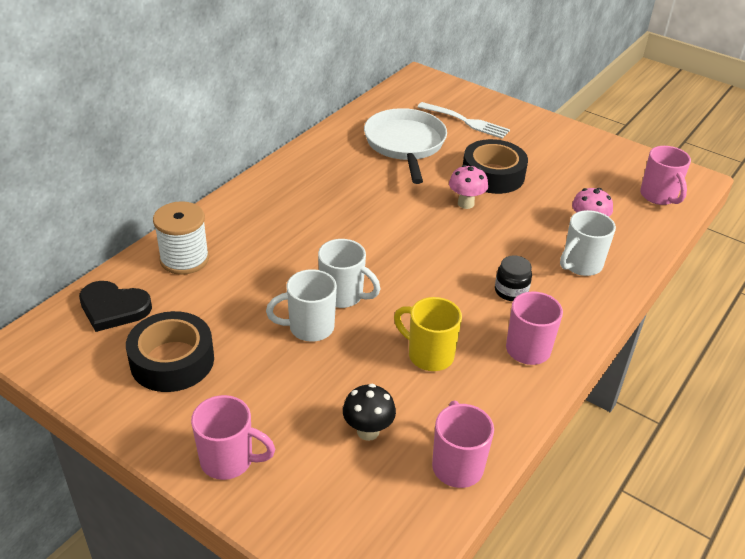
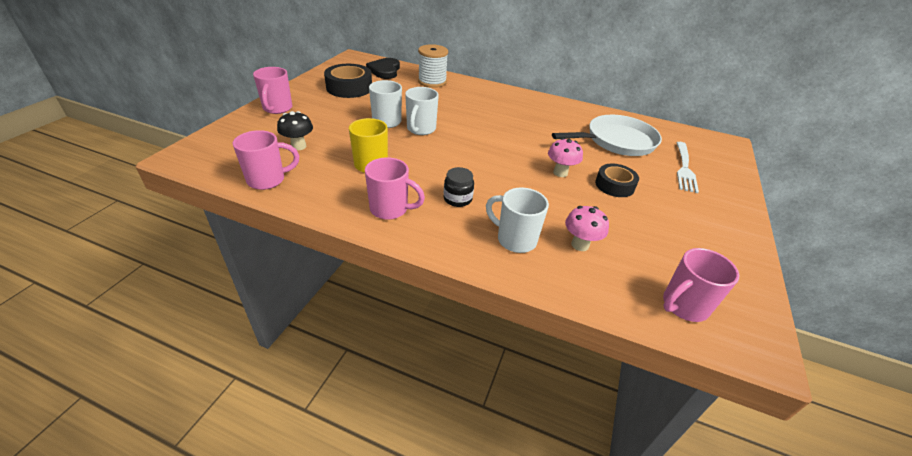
camera: 75 degrees right, 0 degrees up
black tape [463,139,528,194] -> black tape [595,164,639,197], size x0.66

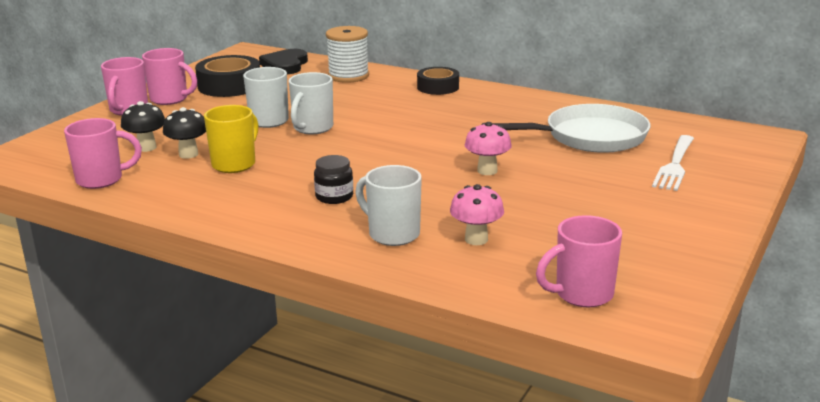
camera: 10 degrees right, 15 degrees down
pink mug [365,157,425,220] -> pink mug moved to [142,48,197,105]
black tape [595,164,639,197] -> black tape moved to [417,67,459,95]
none -> black mushroom [163,107,206,159]

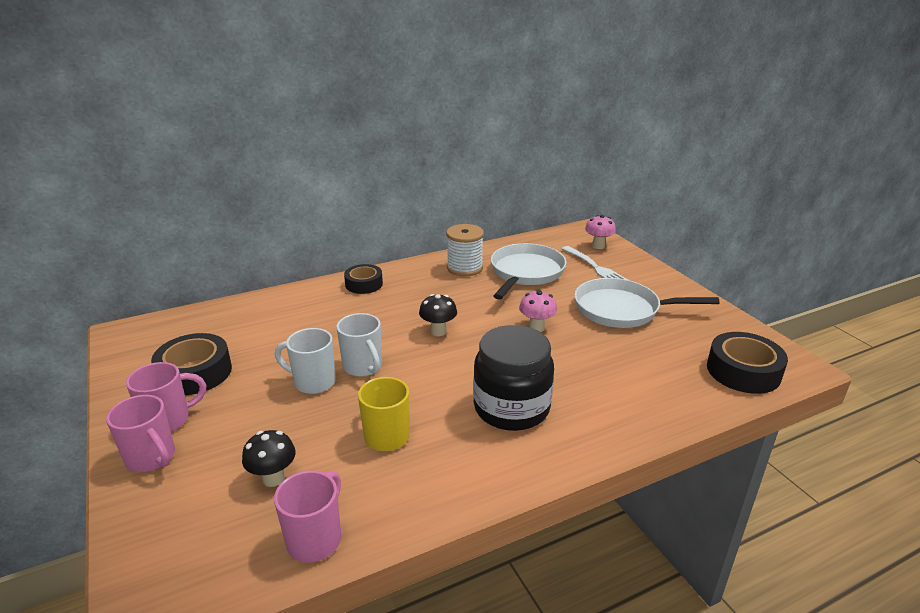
camera: 55 degrees left, 5 degrees up
black mushroom [163,107,206,159] -> black mushroom moved to [419,294,457,336]
black heart [259,49,308,74] -> none
black jar [314,155,353,204] -> black jar [473,325,554,431], size x2.21
white spool [326,26,369,83] -> white spool moved to [446,224,484,276]
white mug [355,165,422,246] -> none
pink mushroom [450,184,504,245] -> pink mushroom moved to [585,215,616,249]
pink mug [536,215,622,307] -> black tape [707,332,788,394]
none -> white pan [574,278,720,328]

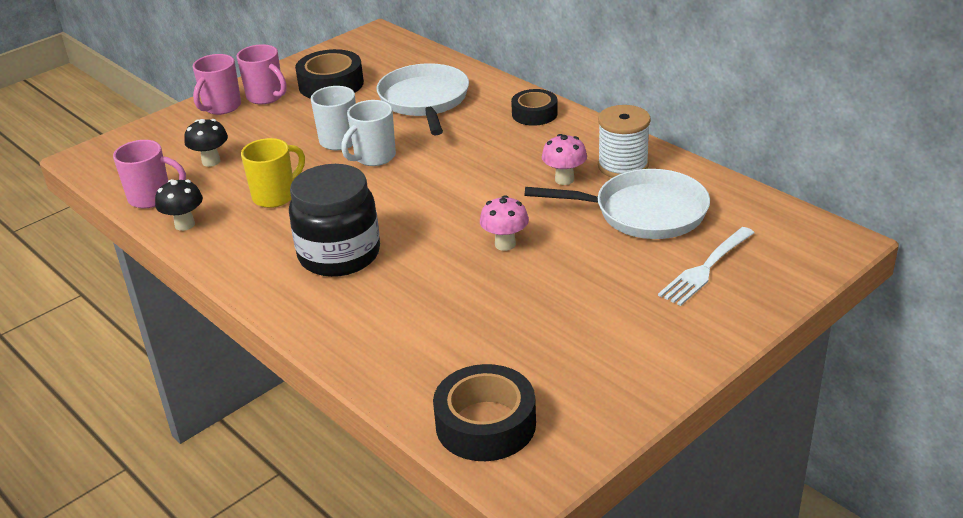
camera: 75 degrees right, 5 degrees up
black mushroom [419,294,457,336] -> black mushroom moved to [155,179,203,231]
white pan [574,278,720,328] -> white pan moved to [377,63,469,135]
pink mushroom [585,215,616,249] -> pink mushroom moved to [542,134,587,185]

